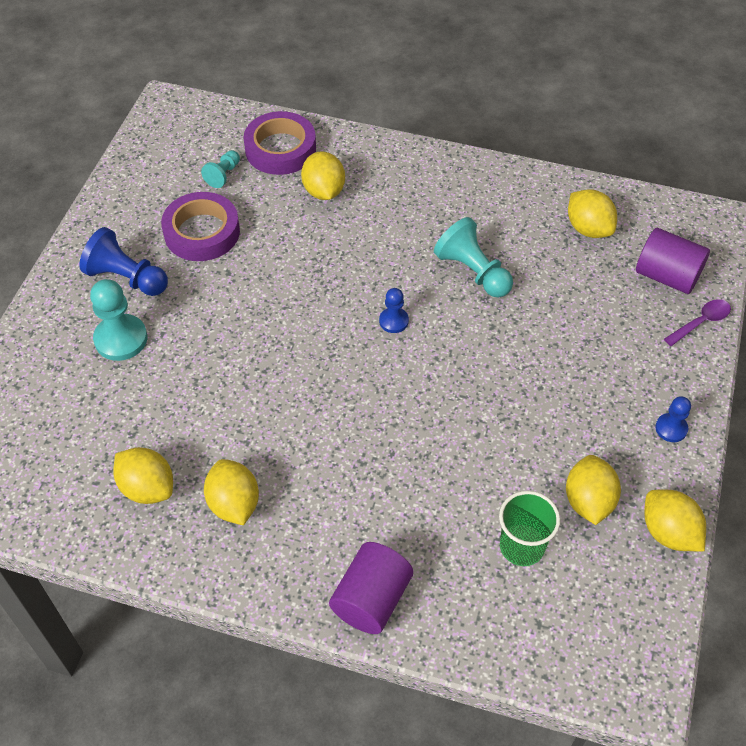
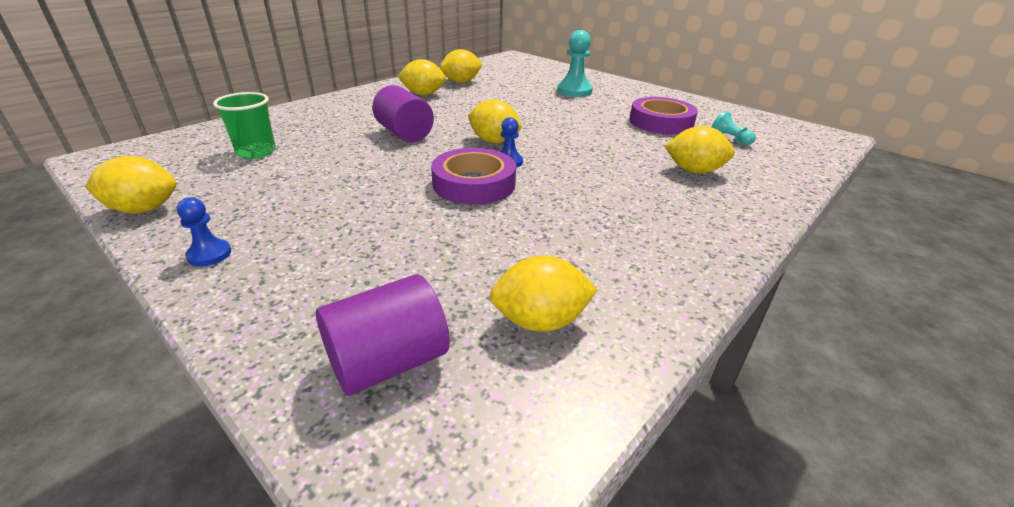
camera: 115 degrees right, 20 degrees down
blue pawn [79,227,168,296] -> none
purple tape [243,111,316,175] -> purple tape moved to [431,148,516,205]
purple cylinder [329,542,413,634] -> purple cylinder moved to [372,85,434,142]
turquoise pawn [434,217,513,298] -> none
yellow lemon [566,455,621,525] -> yellow lemon moved to [468,99,521,143]
purple spoon [664,299,731,346] -> none

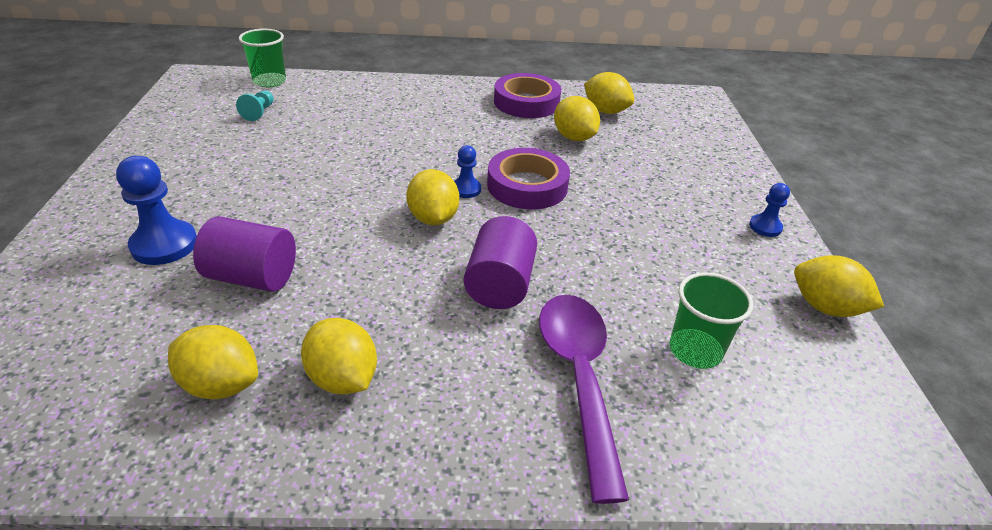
camera: 135 degrees left, 5 degrees up
purple cylinder [316,274,450,396] -> purple cylinder moved to [193,216,296,292]
turquoise pawn [557,30,593,97] -> blue pawn [116,156,197,265]
purple tape [629,97,698,134] -> purple tape moved to [494,73,561,118]
yellow lemon [664,126,735,173] -> yellow lemon moved to [554,96,600,141]
none -> green cup [239,29,286,87]
none -> purple spoon [539,295,629,504]

